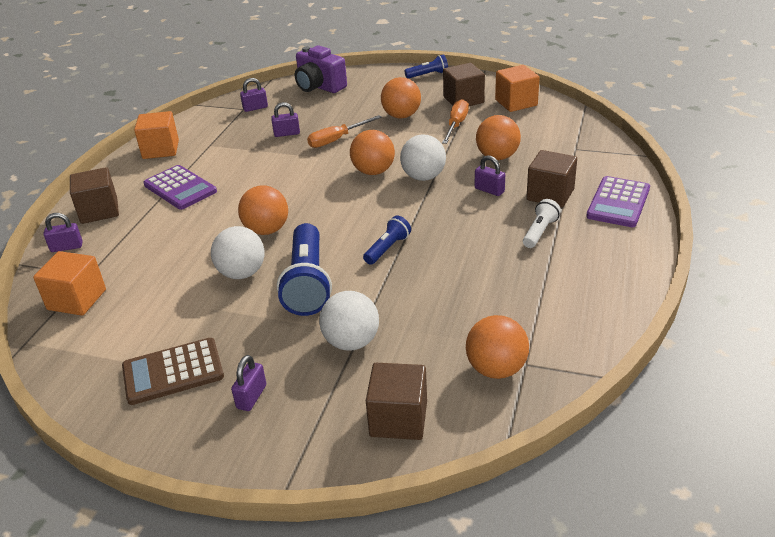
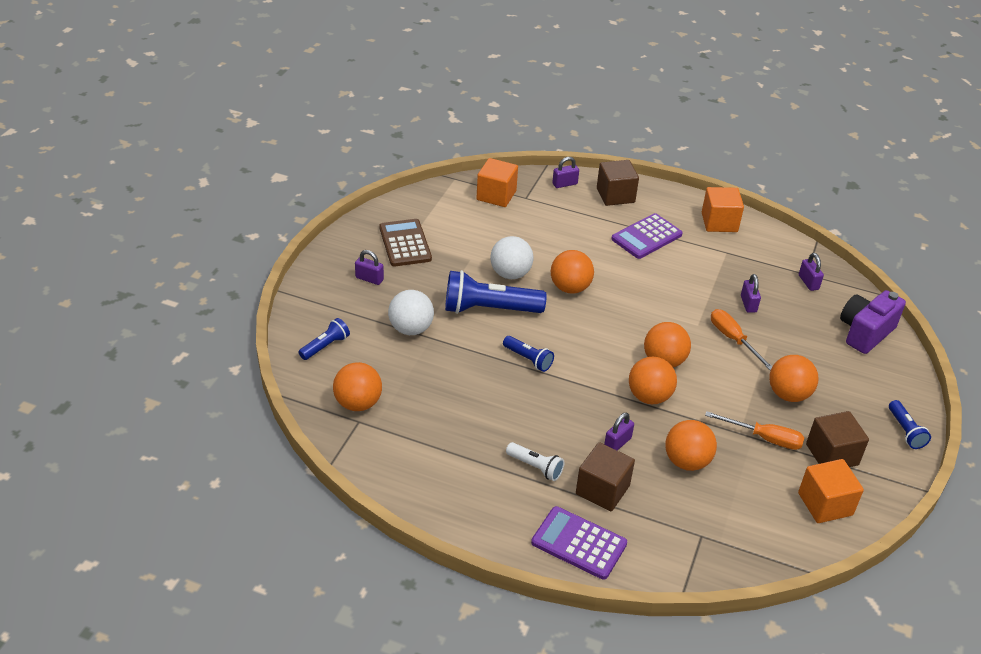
camera: 90 degrees right, 5 degrees up
purple padlock [43,213,83,252] -> purple padlock turned 75 degrees clockwise [552,157,579,188]
brown cube [366,363,427,440] -> blue flashlight [298,318,350,360]
white ball [400,135,446,181] -> orange ball [629,357,677,404]

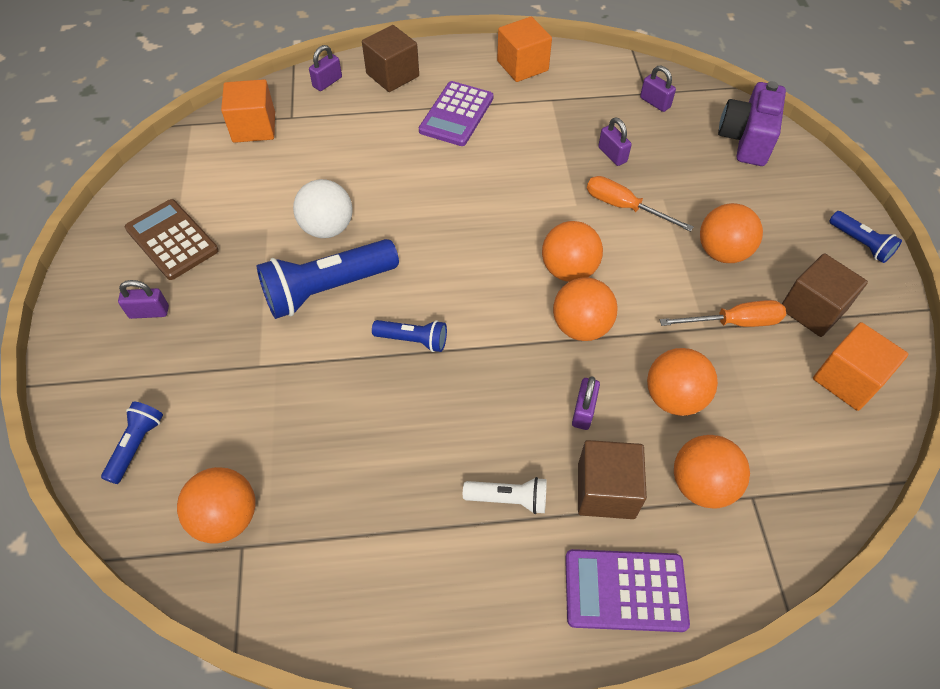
camera: 25 degrees left, 15 degrees up
white ball [388,290,434,335] -> none
orange ball [551,250,594,294] -> orange ball moved to [674,435,750,509]

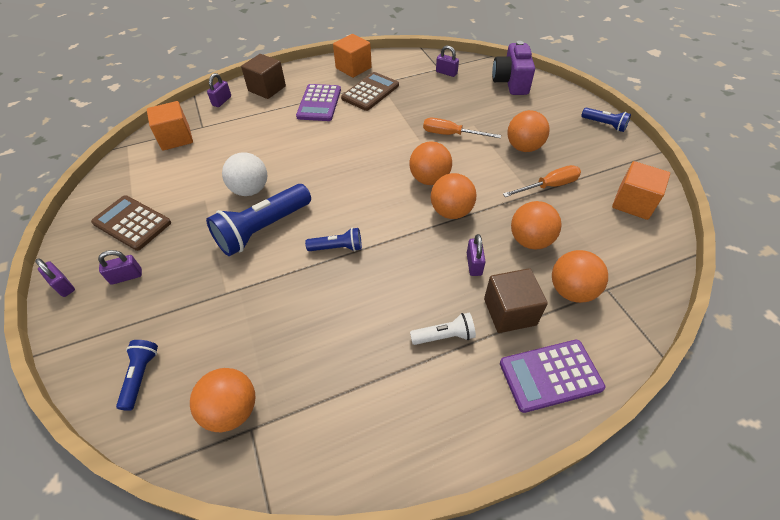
camera: 15 degrees left, 5 degrees down
purple padlock [598,118,632,166] -> purple padlock moved to [35,258,75,297]
brown cube [782,253,868,337] -> none
none -> brown calculator [341,72,399,111]

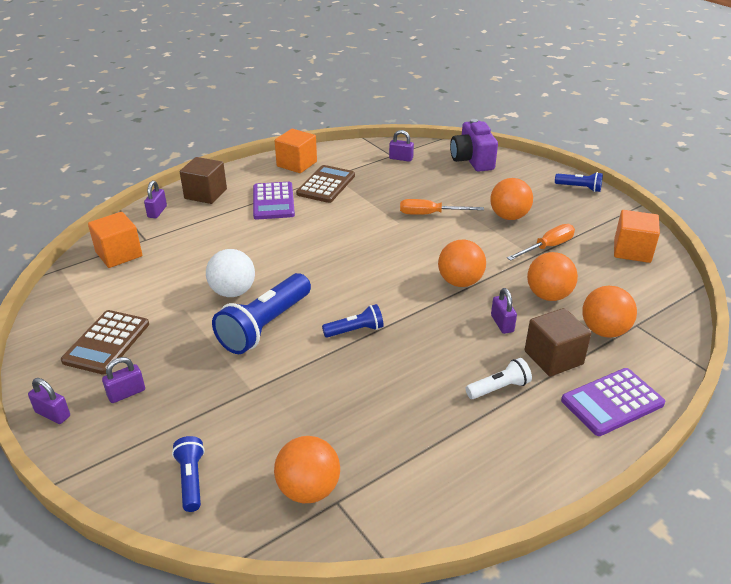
camera: 15 degrees left, 15 degrees down
brown calculator [91,195,171,251] -> brown calculator turned 90 degrees counterclockwise [61,310,149,375]
orange ball [410,141,452,185] -> none

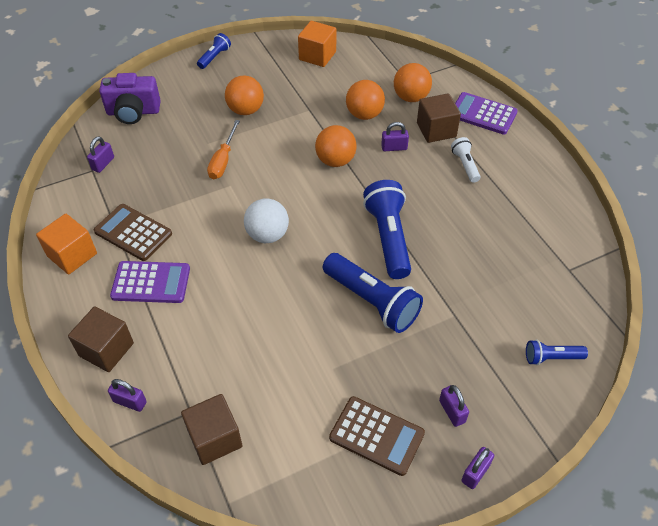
camera: 80 degrees left, 15 degrees up
orange cube [88,212,142,268] -> brown cube [181,394,242,465]
white ball [206,249,255,297] -> white ball moved to [244,198,289,243]
orange ball [274,436,340,503] -> none
blue flashlight [322,304,384,338] -> blue flashlight [363,180,411,279], size x1.92
orange screwdriver [507,224,575,261] -> none
purple calculator [561,368,665,436] -> purple calculator turned 135 degrees clockwise [455,92,518,135]

